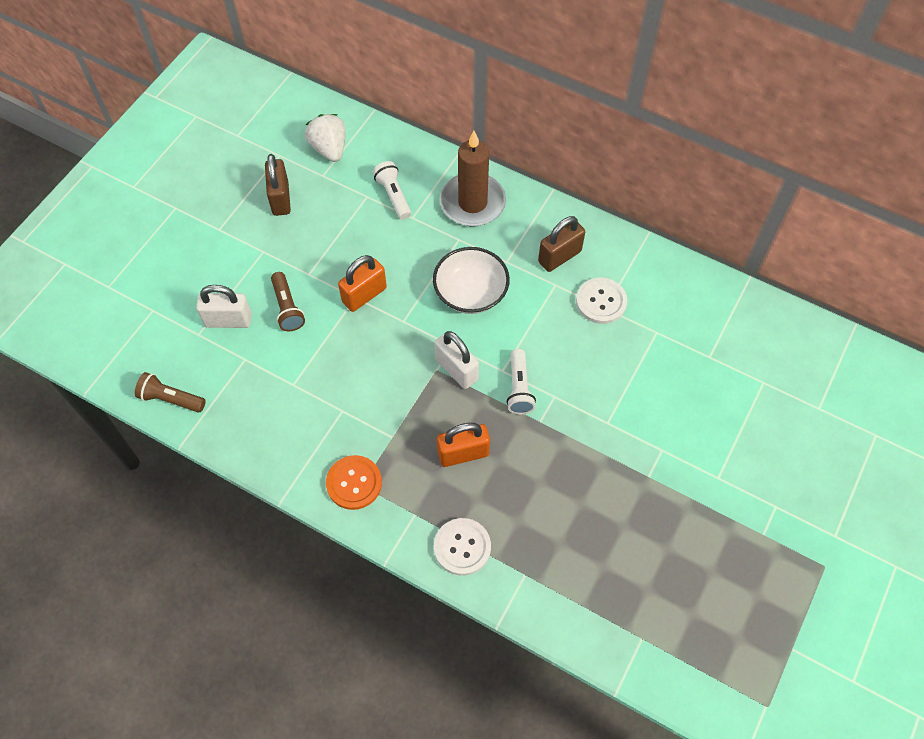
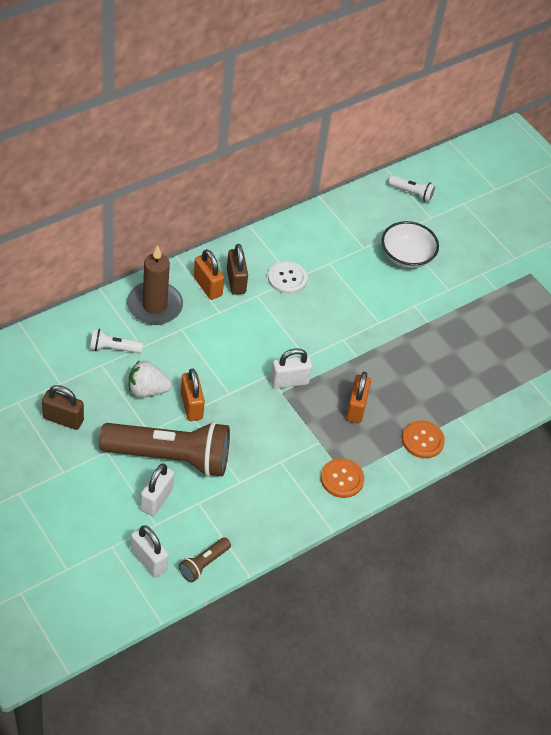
camera: 70 degrees left, 10 degrees down
brown flashlight [271,272,305,331] -> brown flashlight [99,422,230,477], size x2.32
white strawberry [305,114,346,162] -> white strawberry moved to [129,360,172,398]
white bowl [433,247,510,314] -> white bowl moved to [382,221,439,268]
white button [434,518,491,575] -> orange button [402,420,445,459]
white flashlight [507,349,536,414] -> white flashlight moved to [388,175,436,203]
none -> white padlock [131,525,169,578]
none -> orange padlock [194,249,224,300]

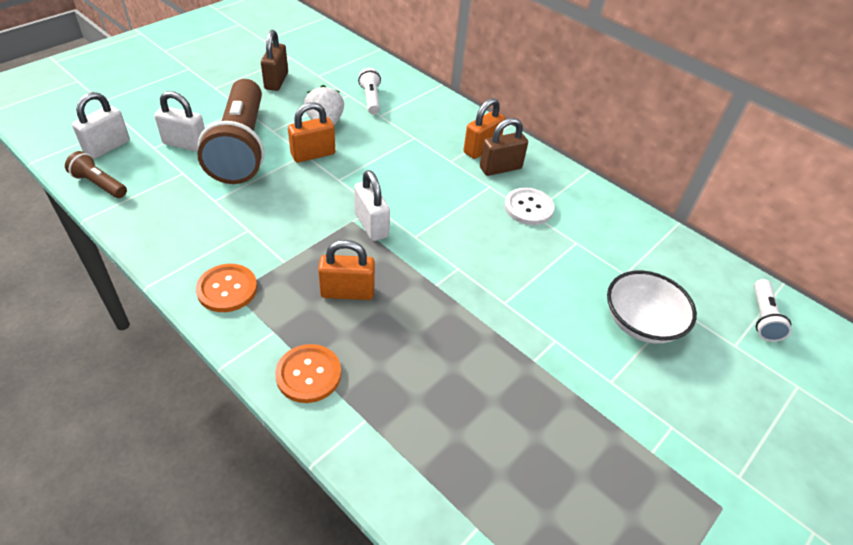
camera: 80 degrees right, 5 degrees down
brown candle [127,245,183,325] -> none

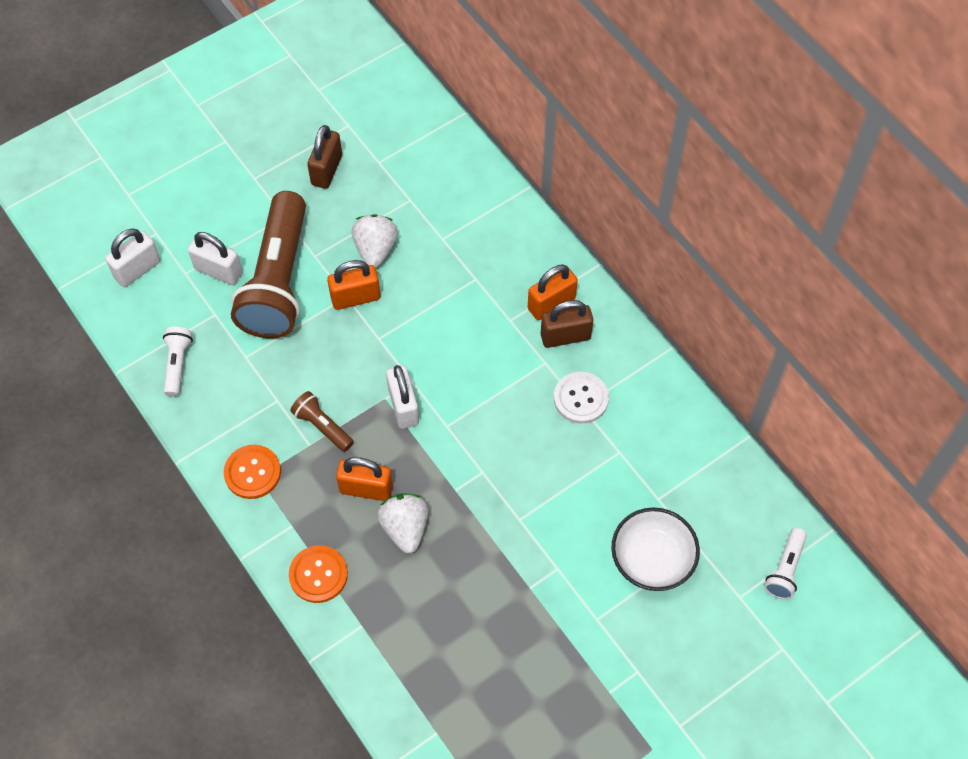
camera: 15 degrees right, 15 degrees up
brown flashlight [65,151,127,198] -> brown flashlight moved to [290,391,354,452]
white flashlight [358,68,381,114] -> white flashlight moved to [163,327,193,397]
none -> white strawberry [377,494,428,553]

